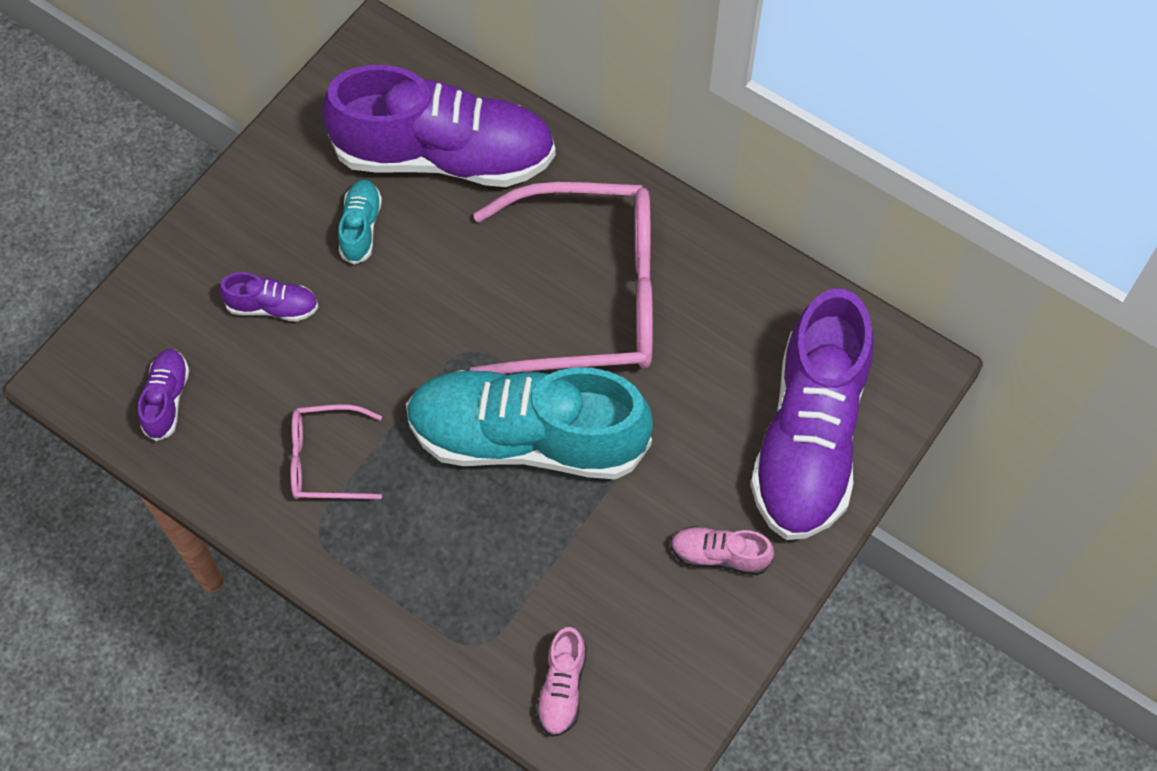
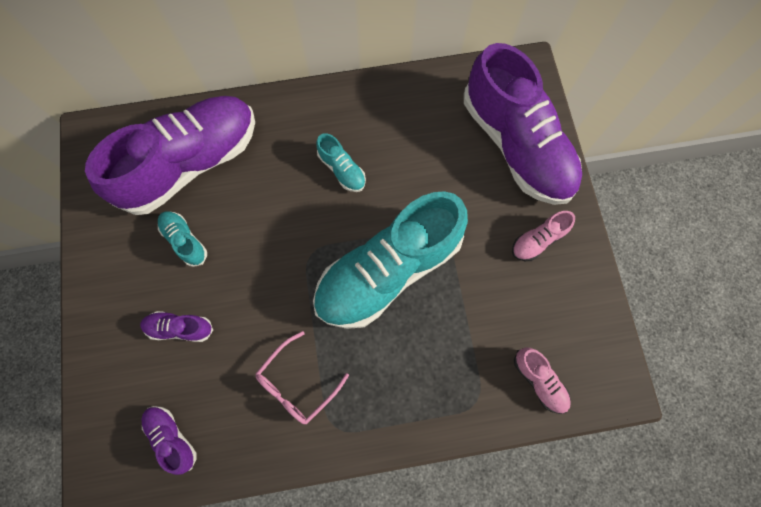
camera: 45 degrees left, 10 degrees up
purple shoe [219,272,319,321] -> purple shoe turned 135 degrees counterclockwise [140,311,213,342]
pink glasses [470,182,653,374] -> turquoise shoe [316,133,366,192]

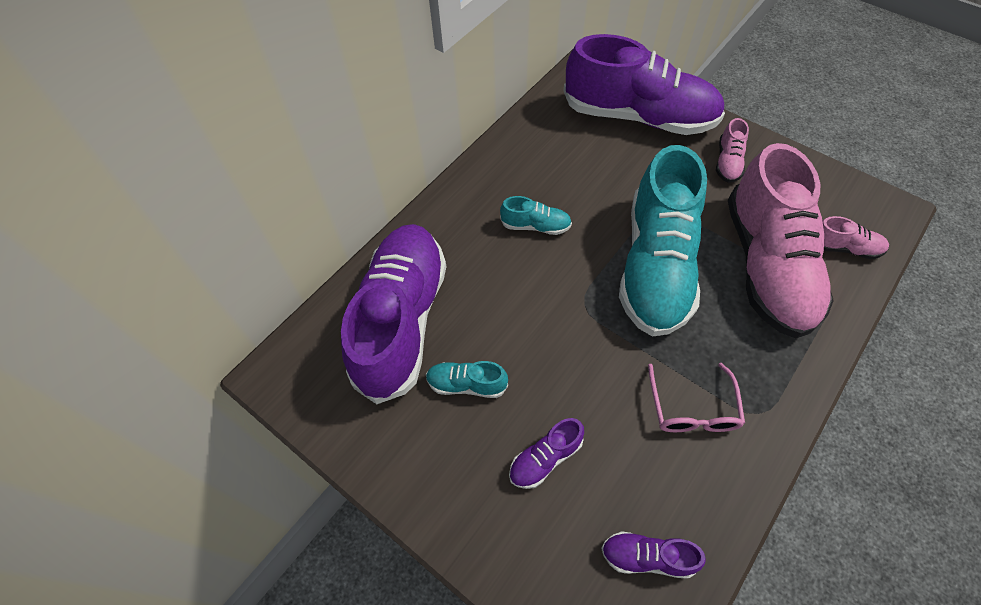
camera: 40 degrees left, 15 degrees down
none -> pink shoe [728,143,834,338]

